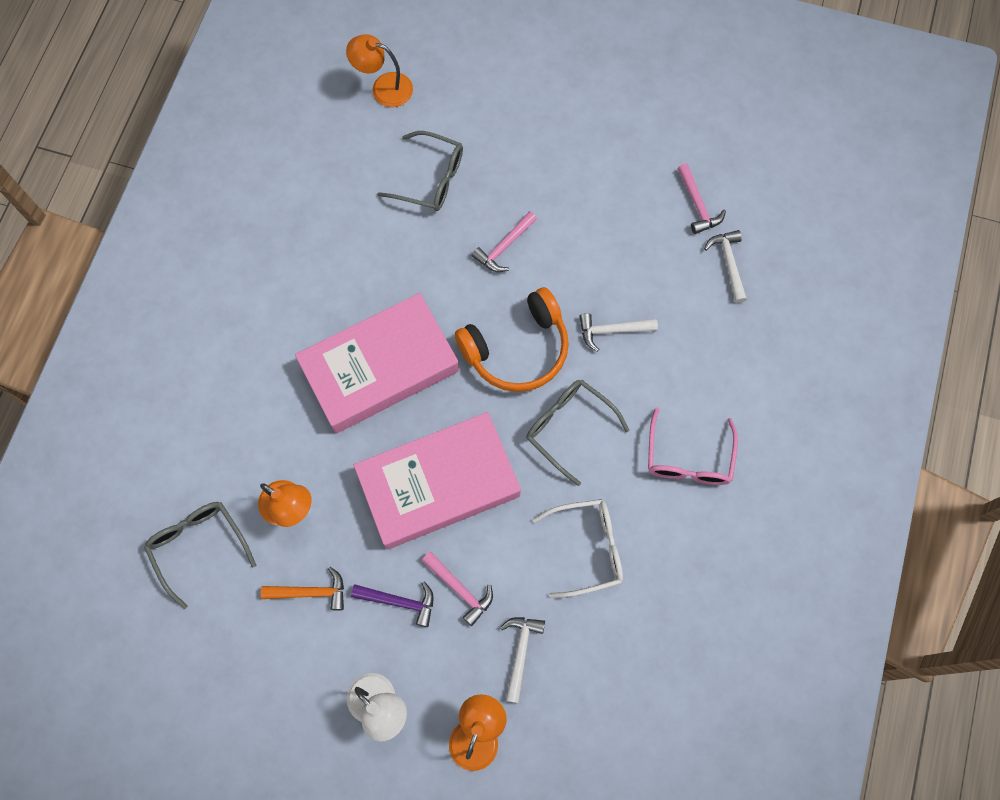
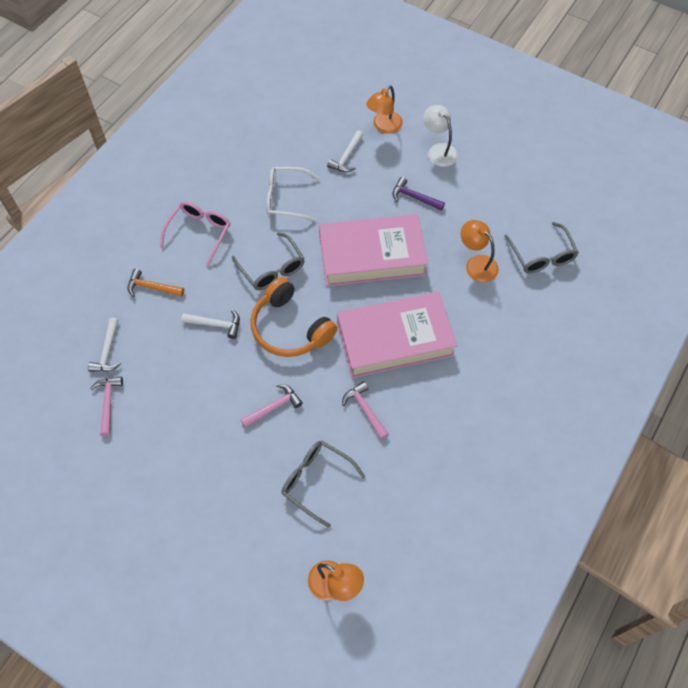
camera: 165 degrees left, 10 degrees down
orange hammer [261,567,344,611] -> orange hammer moved to [127,269,184,297]
pink hammer [422,551,493,626] -> pink hammer moved to [342,381,389,440]
orange headphones [455,287,569,392] -> orange headphones turned 120 degrees counterclockwise [251,277,337,357]

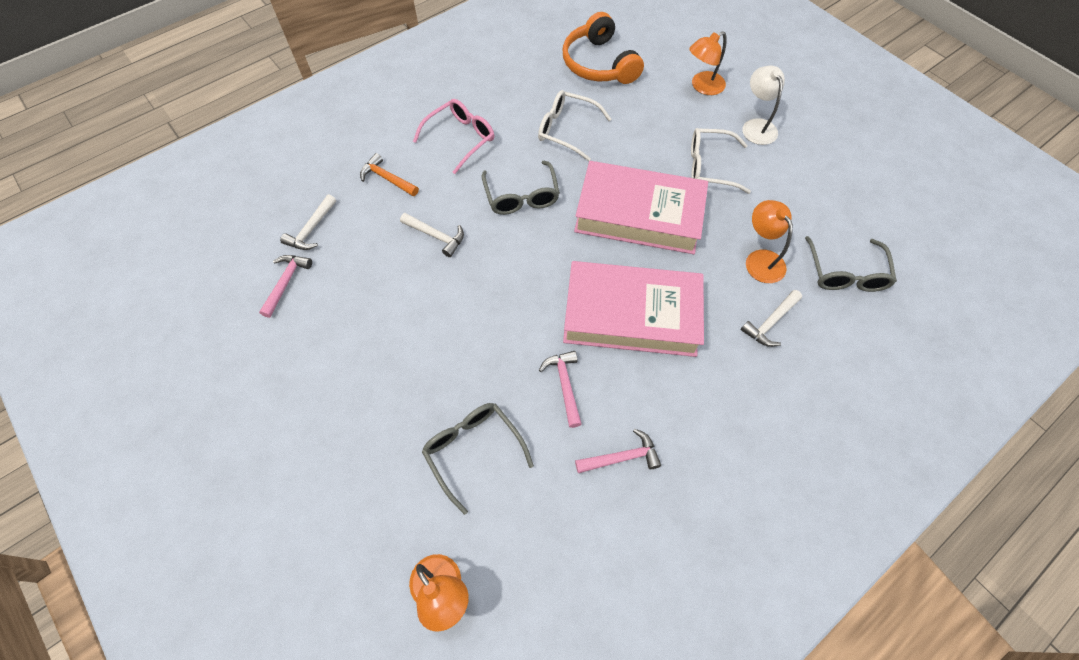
camera: 20 degrees right, 0 degrees up
pink hammer [241,384,303,428] -> pink hammer moved to [575,429,661,473]
orange headphones [251,277,337,357] -> orange headphones moved to [563,12,644,84]
white hammer [327,130,363,172] -> white hammer moved to [741,290,802,347]
purple hammer [392,177,445,211] -> white glasses [691,128,751,194]

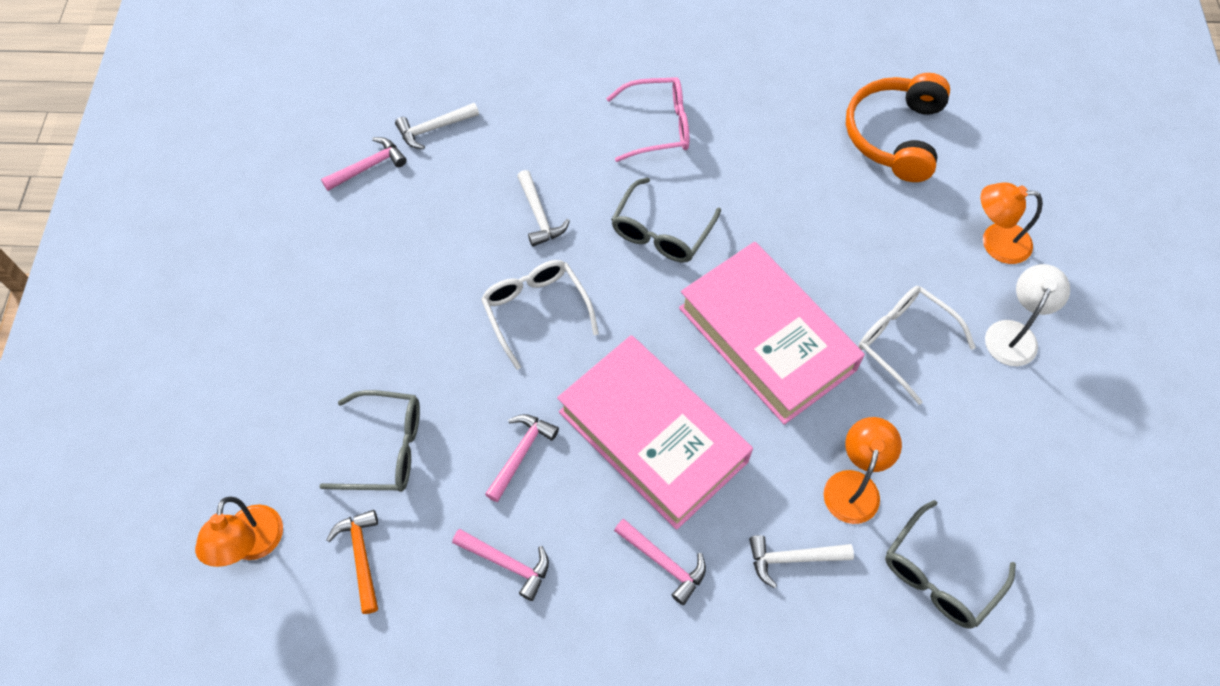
camera: 40 degrees right, 0 degrees up
orange hammer [360,153,419,196] -> orange hammer moved to [326,510,378,614]
grey glasses [422,403,534,515] -> grey glasses turned 90 degrees clockwise [319,390,420,492]
white glasses [538,90,611,161] -> white glasses moved to [481,260,599,370]
none -> pink hammer [614,519,706,605]

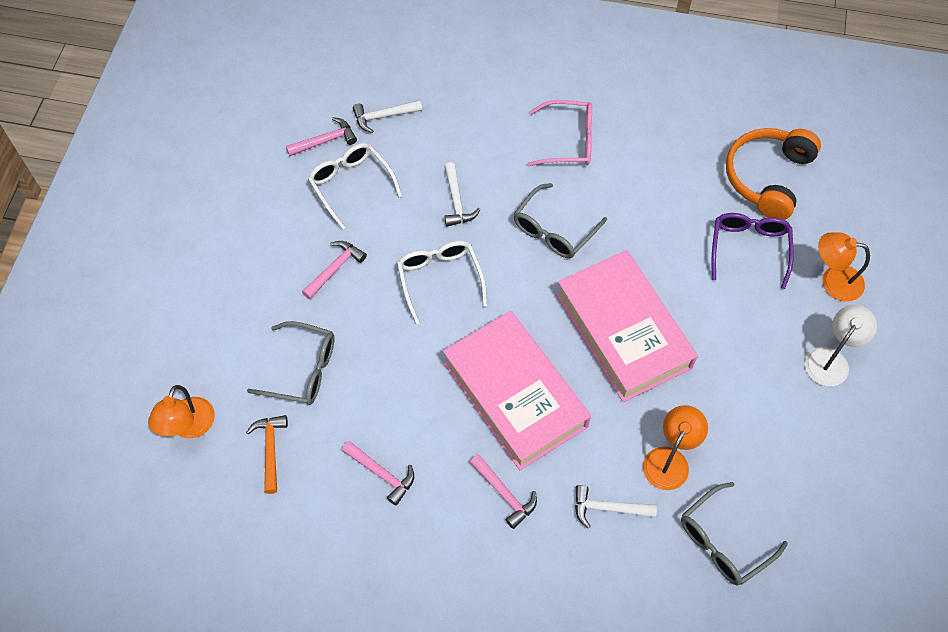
camera: 10 degrees right, 0 degrees up
pink hammer [485,414,559,502] -> pink hammer moved to [302,241,367,299]
white glasses [858,286,976,405] -> white glasses moved to [308,143,402,230]
none -> purple glasses [712,213,794,289]

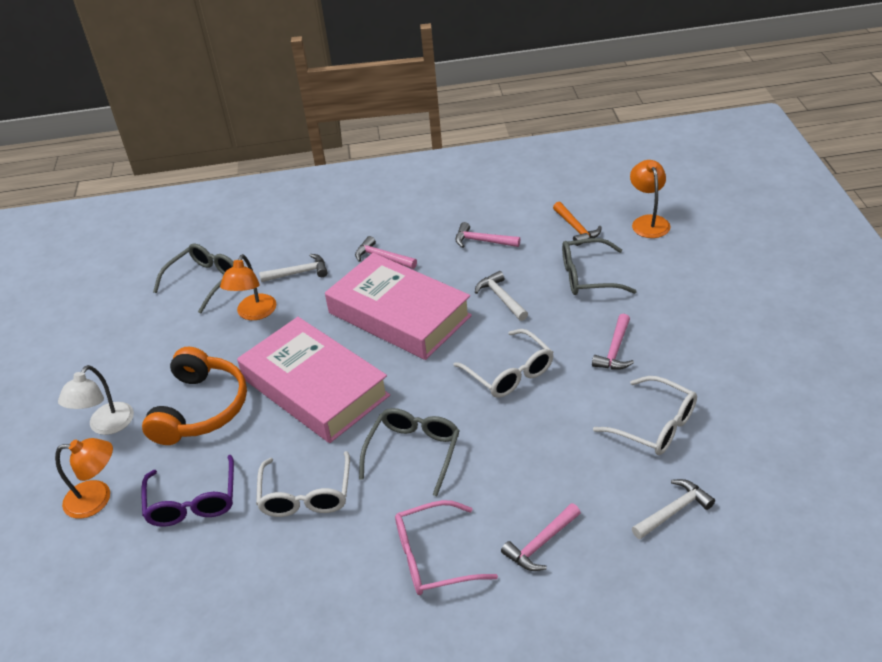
camera: 165 degrees right, 20 degrees down
pink hammer [286,117,357,156] -> pink hammer moved to [501,503,581,571]
white hammer [444,162,480,227] -> white hammer moved to [475,271,528,321]
orange headphones [726,128,821,220] -> orange headphones moved to [142,347,247,445]
none -> white glasses [256,451,350,517]

